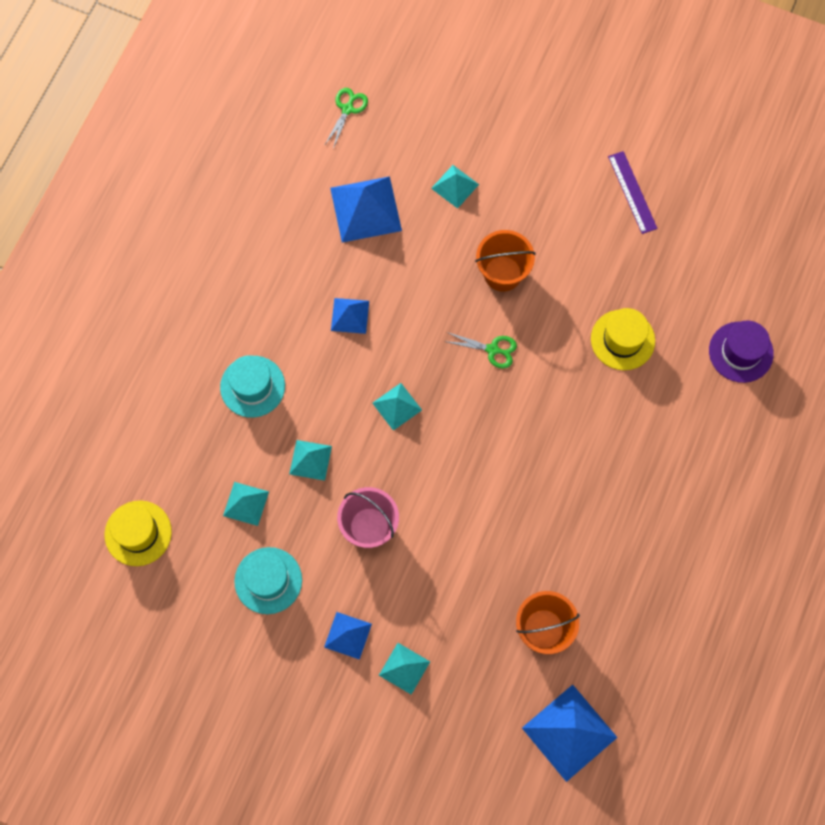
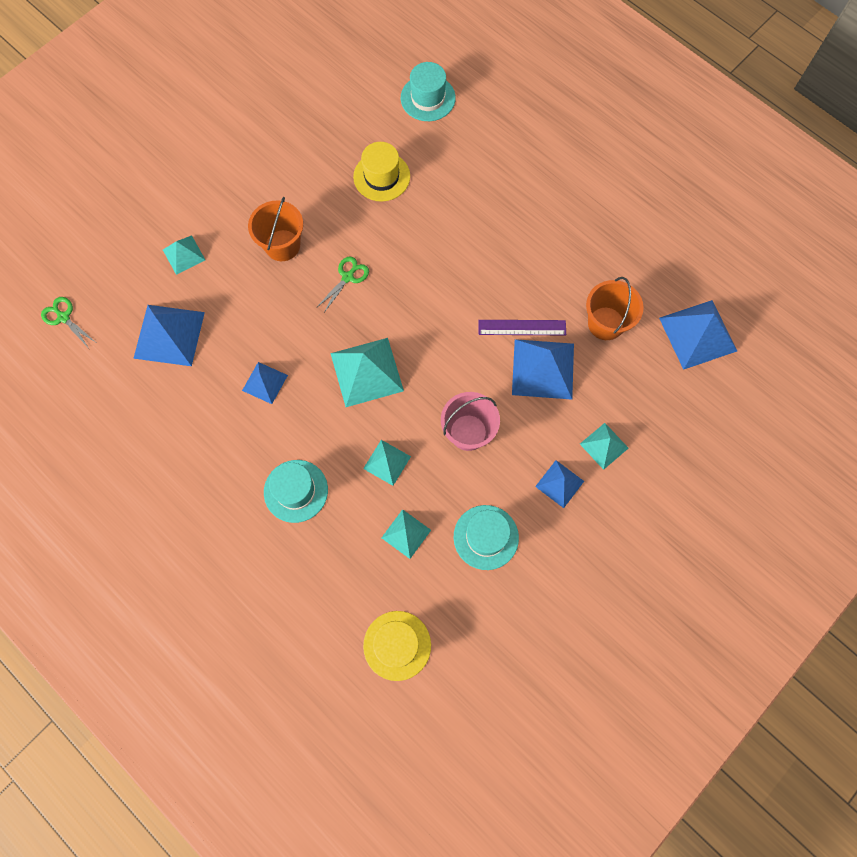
camera: 70 degrees left, 0 degrees up
turquoise pyramid [372,383,422,431] -> turquoise pyramid [330,338,404,407], size x1.77
purple ruler [608,151,658,234] -> purple ruler moved to [478,320,566,335]
purple hat [709,320,774,383] -> turquoise hat [401,62,456,121]
none -> blue pyramid [512,339,574,400]

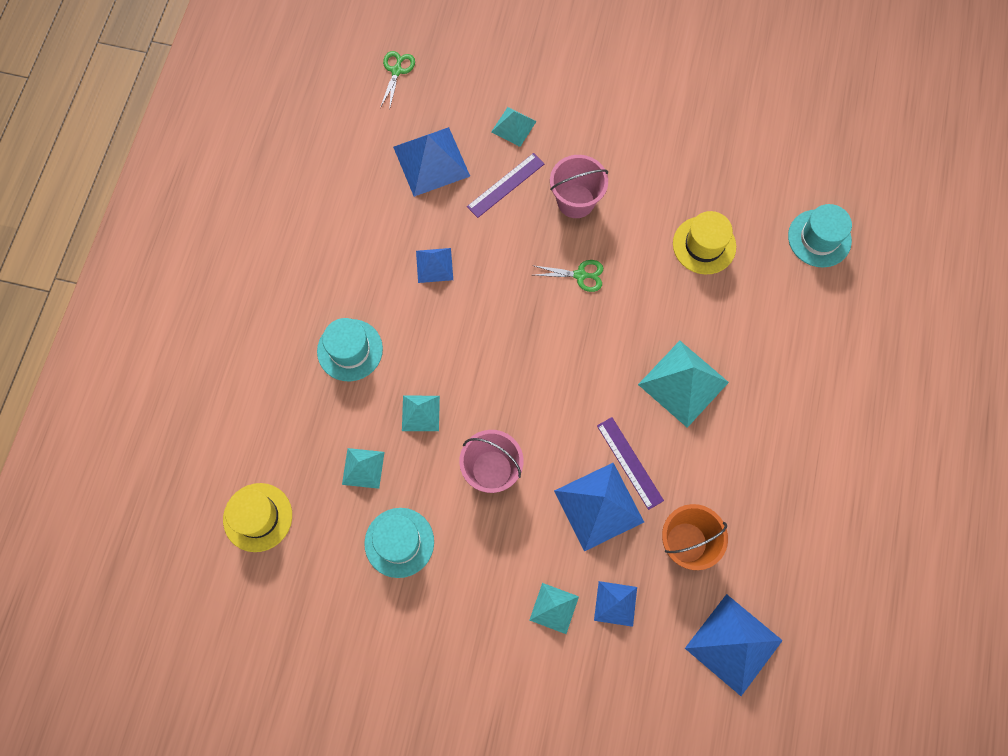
camera: 60 degrees right, 0 degrees up
orange bucket [248,197,303,261] -> pink bucket [550,155,608,218]
turquoise pyramid [330,338,404,407] -> turquoise pyramid moved to [638,341,729,428]
blue pyramid [535,460,584,508] -> blue pyramid moved to [594,581,637,627]
none -> purple ruler [467,153,544,218]

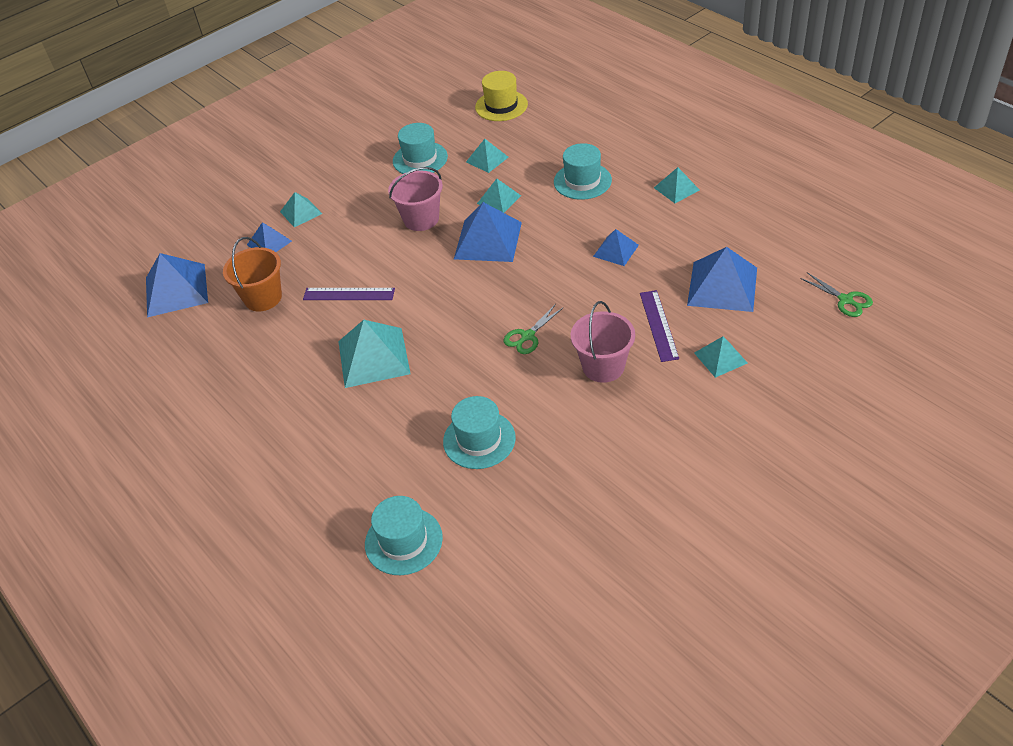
camera: 130 degrees right, 25 degrees down
blue pyramid [554,463,644,552] -> blue pyramid moved to [454,202,522,262]
yellow hat [673,211,736,274] -> turquoise hat [443,396,516,469]
none -> turquoise pyramid [654,167,700,203]

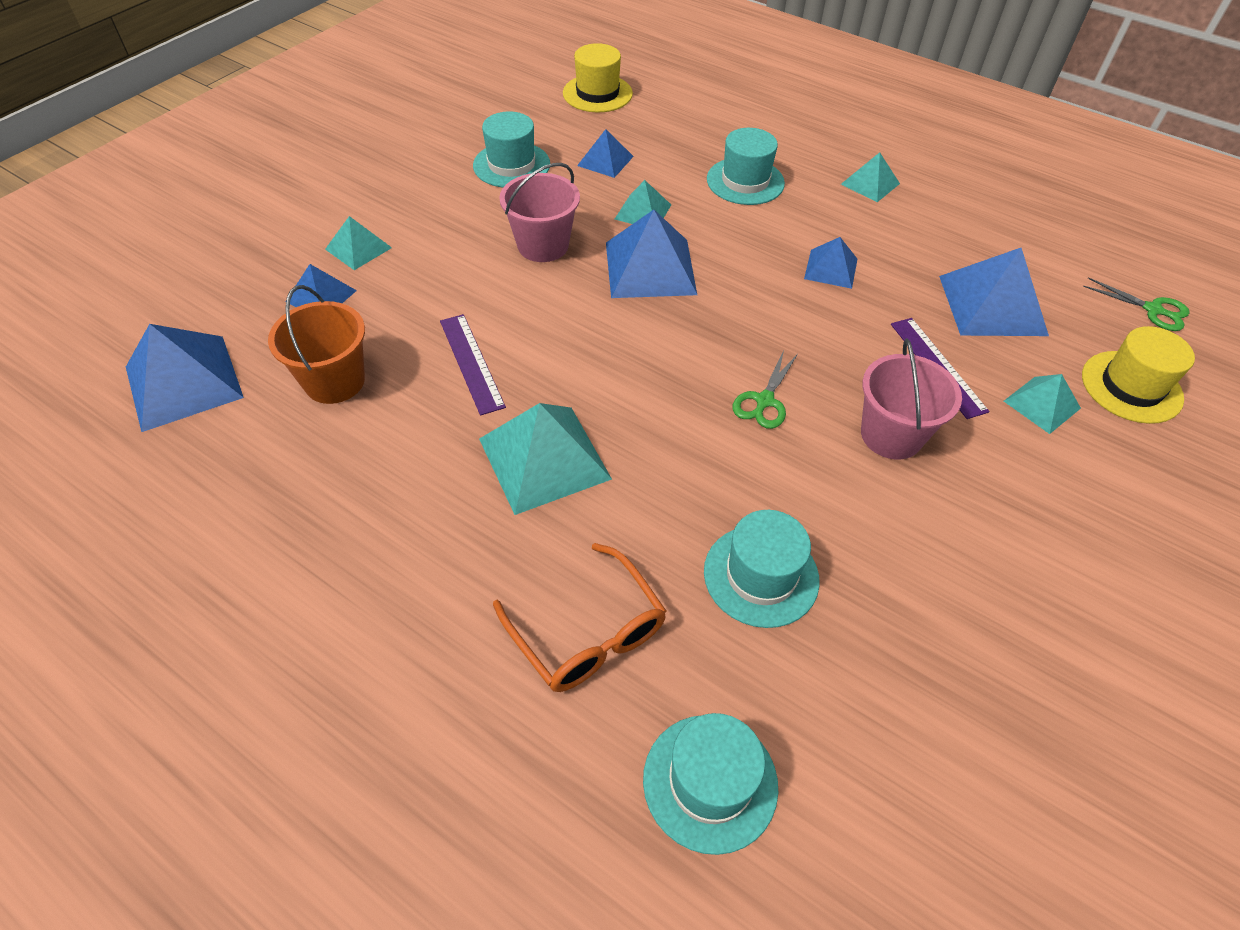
camera: 20 degrees left, 5 degrees up
purple ruler [303,288,395,300] -> purple ruler turned 75 degrees clockwise [440,314,506,416]
turquoise pyramid [466,139,509,173] -> blue pyramid [577,129,634,178]
none -> orange glasses [493,543,666,692]
none -> yellow hat [1082,326,1195,424]

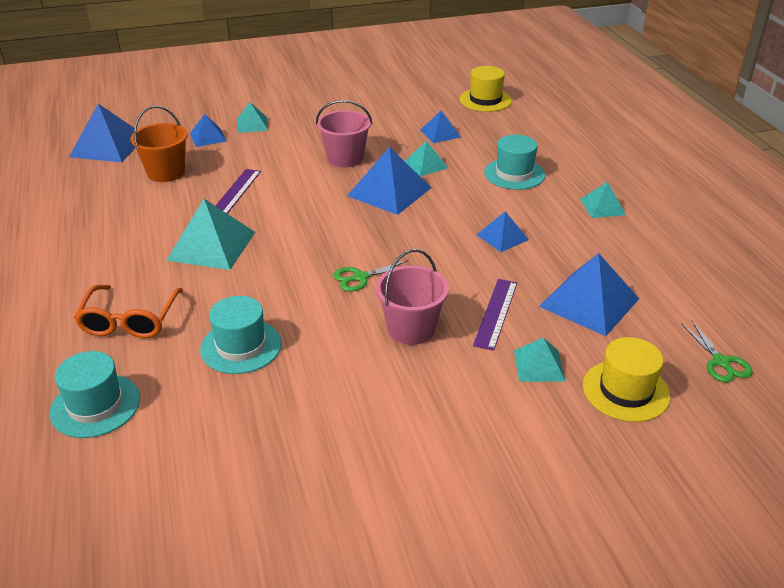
camera: 40 degrees right, 15 degrees down
turquoise hat [473,111,550,188] -> none

